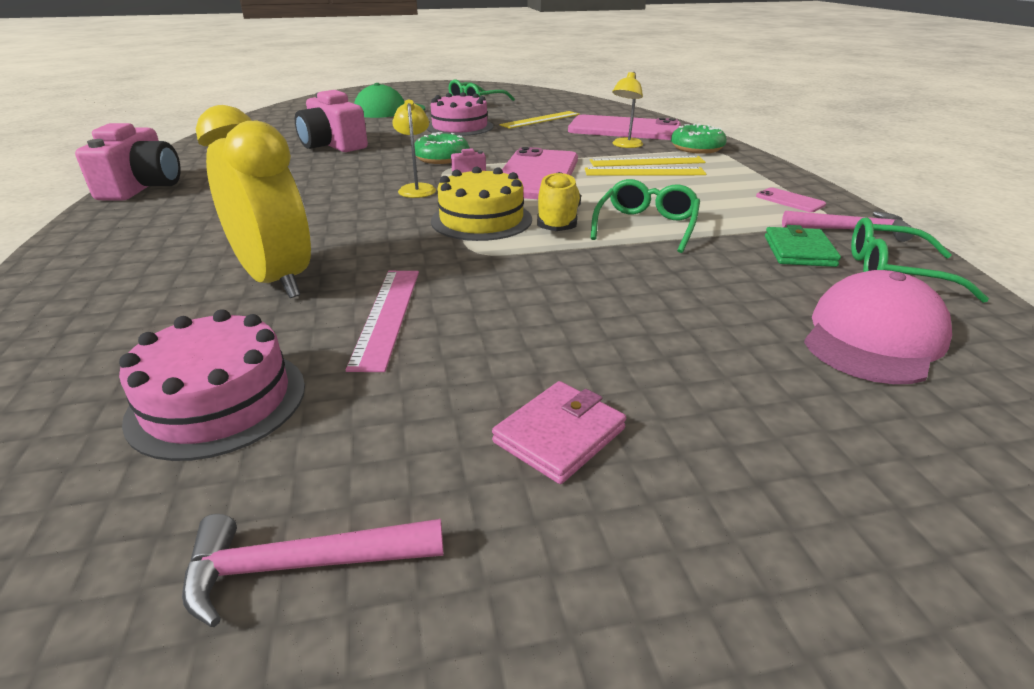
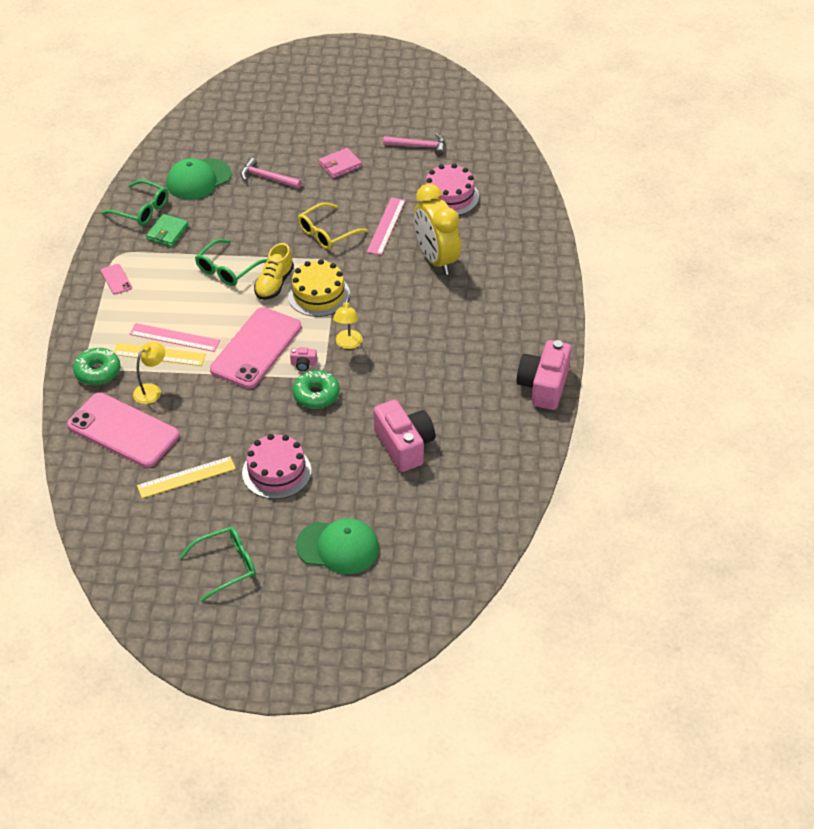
camera: 165 degrees left, 15 degrees up
yellow ruler [585,167,706,176] -> pink ruler [130,323,220,352]
pink hammer [782,211,914,242] -> pink hammer moved to [240,158,302,188]
pink cap [804,270,952,384] -> green cap [166,158,232,200]
none -> yellow glasses [298,202,367,249]

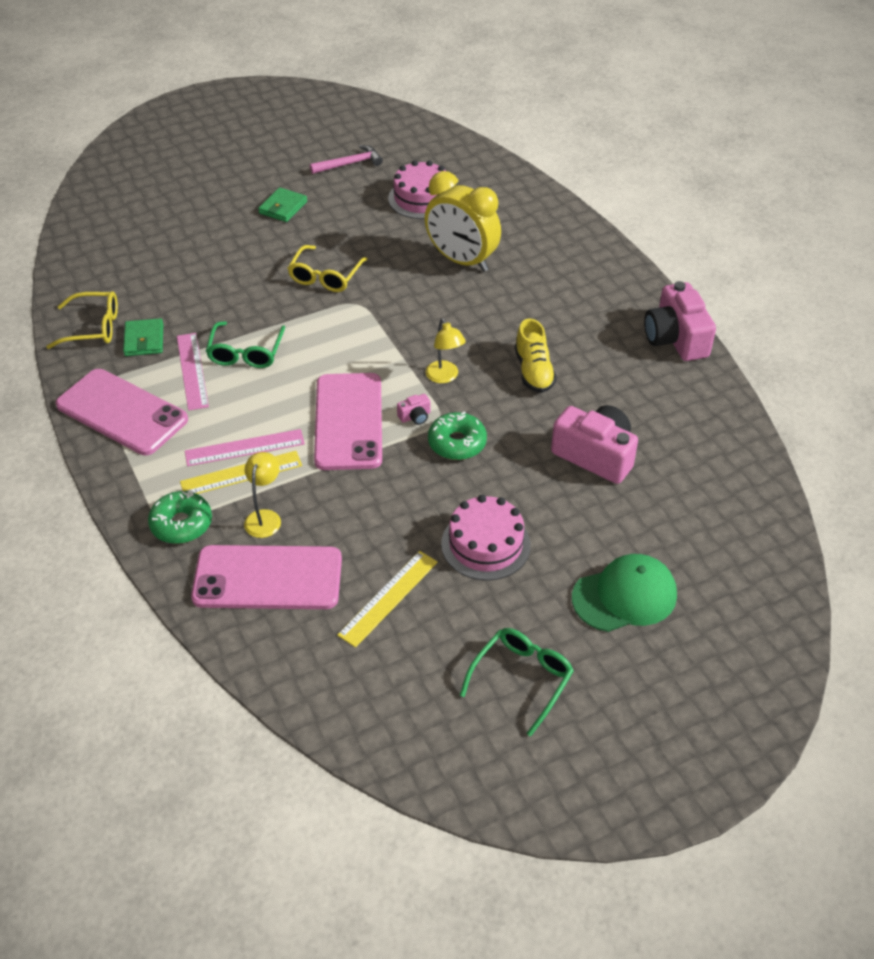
camera: 30 degrees left, 0 degrees up
green glasses [101,180,168,225] -> yellow glasses [46,291,118,349]
pink phone [101,264,132,295] -> pink phone [56,369,188,455], size x2.44
green cap [166,158,232,200] -> none
pink hammer [240,158,302,188] -> none
yellow shoe [254,243,294,300] -> yellow shoe moved to [515,319,556,393]
yellow cake [287,259,350,317] -> none
pink wallet [319,148,362,178] -> green wallet [258,187,307,222]
pink ruler [367,197,405,255] -> pink ruler moved to [177,333,209,411]

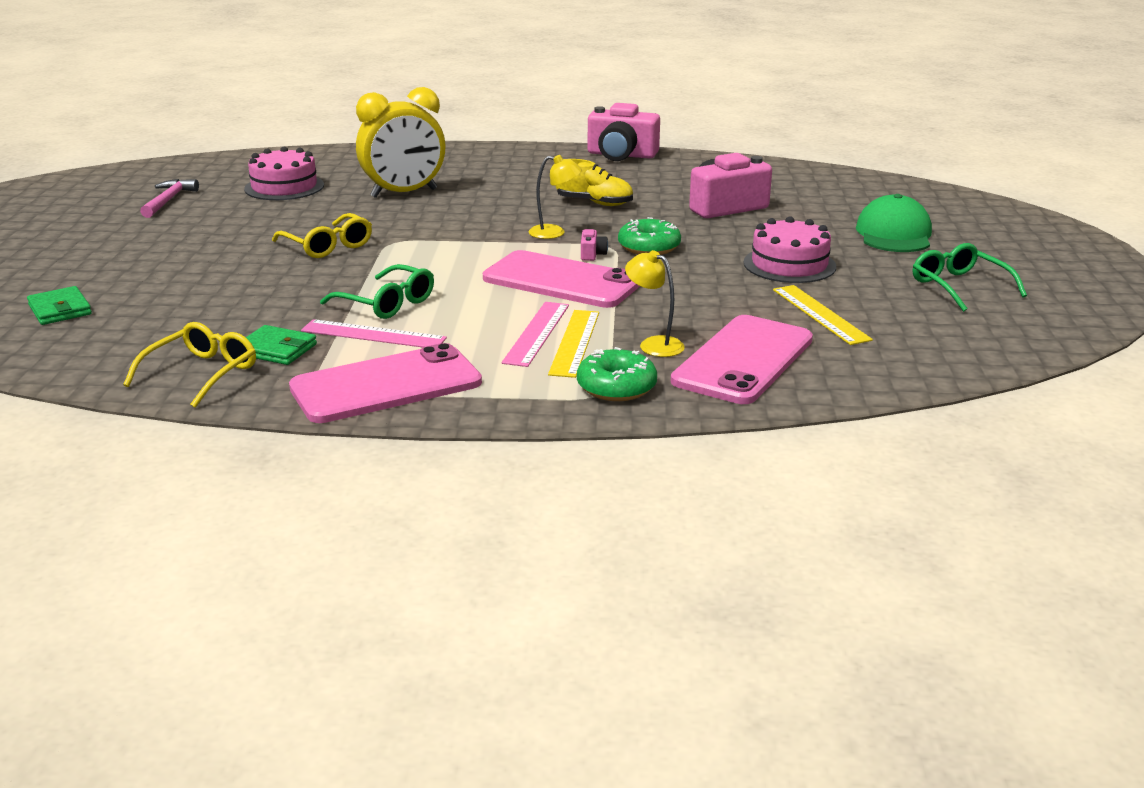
camera: 60 degrees left, 20 degrees down
green wallet [258,187,307,222] -> green wallet moved to [27,286,92,325]

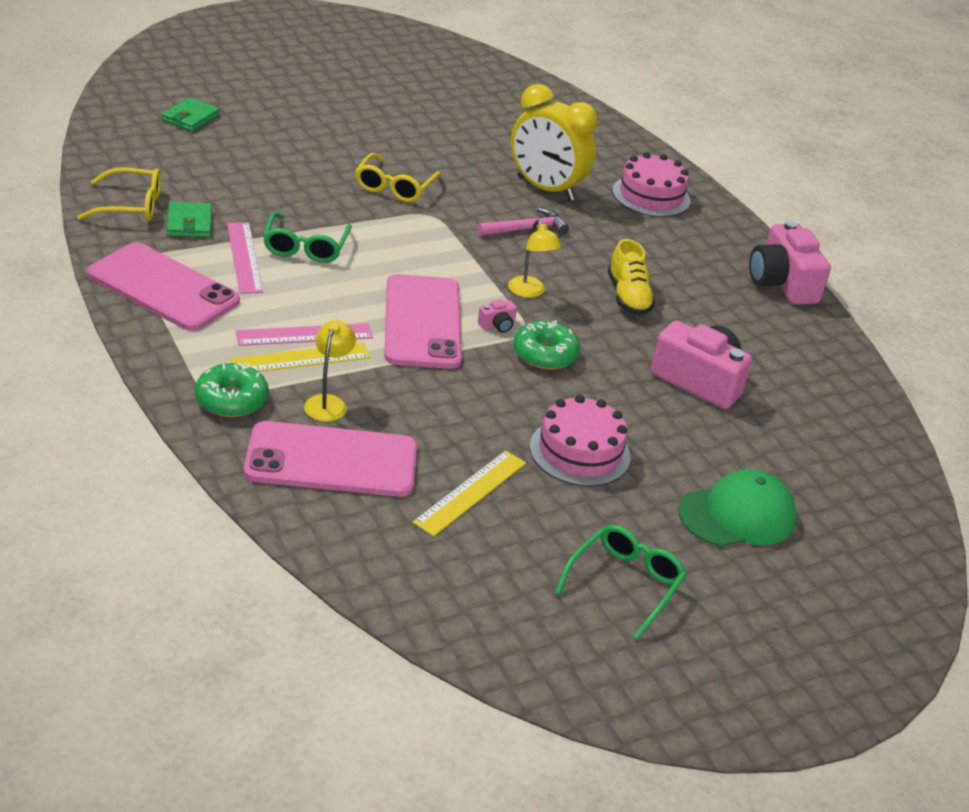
camera: 55 degrees right, 10 degrees up
pink hammer [140,179,199,218] -> pink hammer moved to [477,208,569,236]
pink cake [244,147,324,200] -> pink cake moved to [613,152,690,217]

